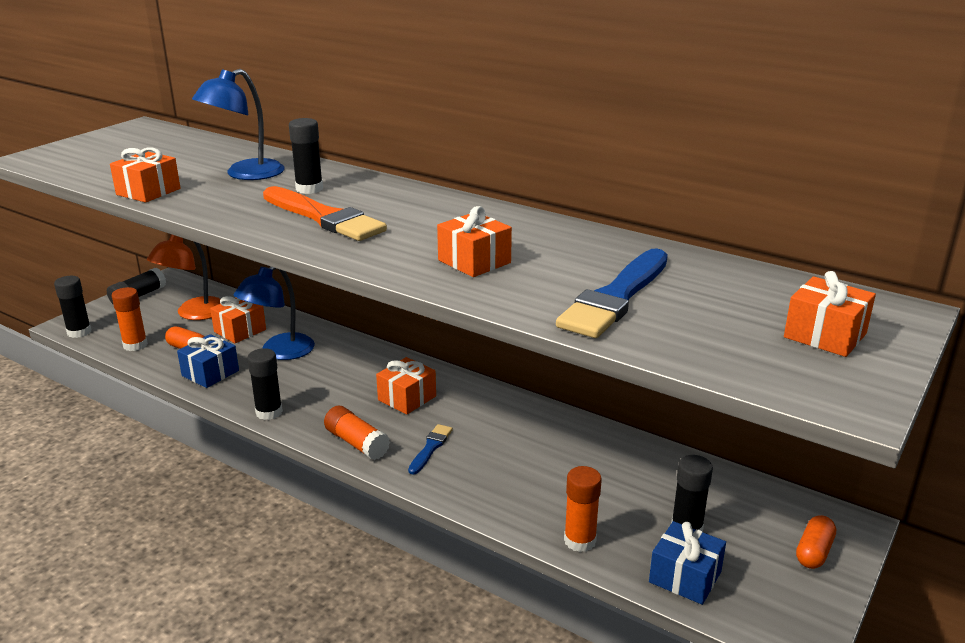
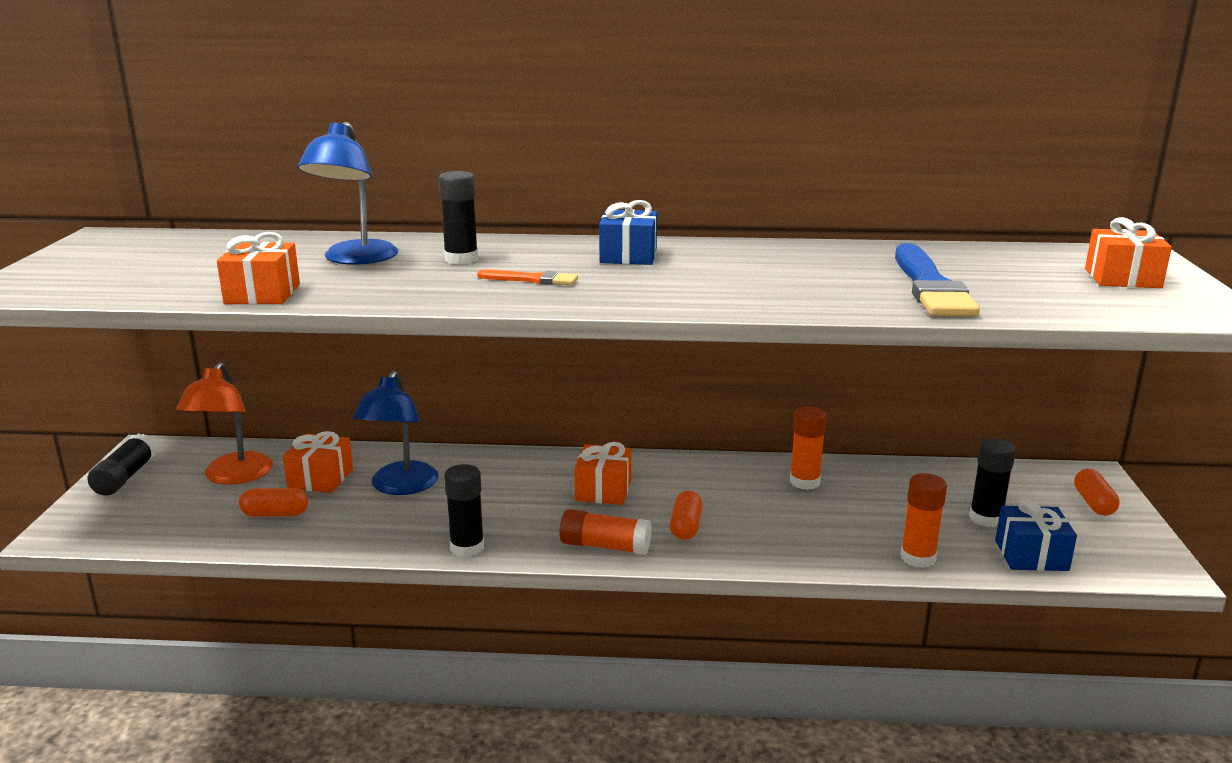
camera: 30 degrees left, 5 degrees down
black glue stick [54,276,91,338] -> none
orange glue stick [112,287,148,351] -> orange glue stick moved to [790,406,827,490]
blue gift [177,334,239,388] -> blue gift moved to [599,200,657,265]
orange brush [263,186,387,241] -> orange brush [477,270,578,285], size x0.50
blue brush [408,424,453,475] -> orange capsule [670,490,703,540]
orange gift [437,206,512,277] -> none

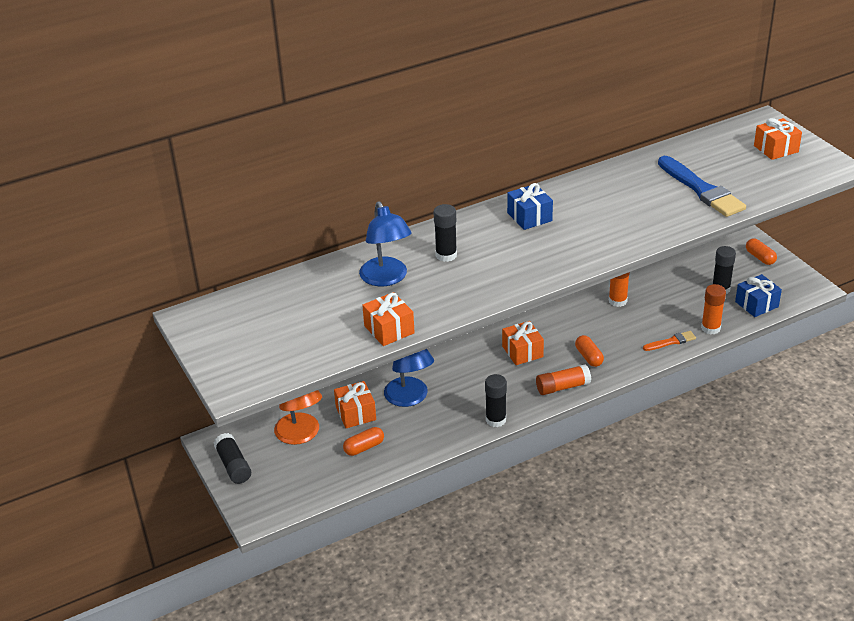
camera: 30 degrees left, 15 degrees up
orange brush [477,270,578,285] -> orange brush moved to [643,331,696,351]

